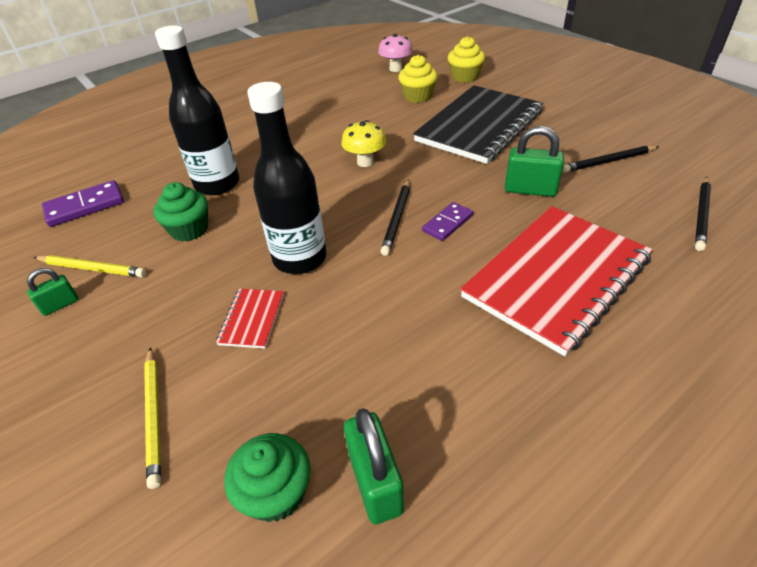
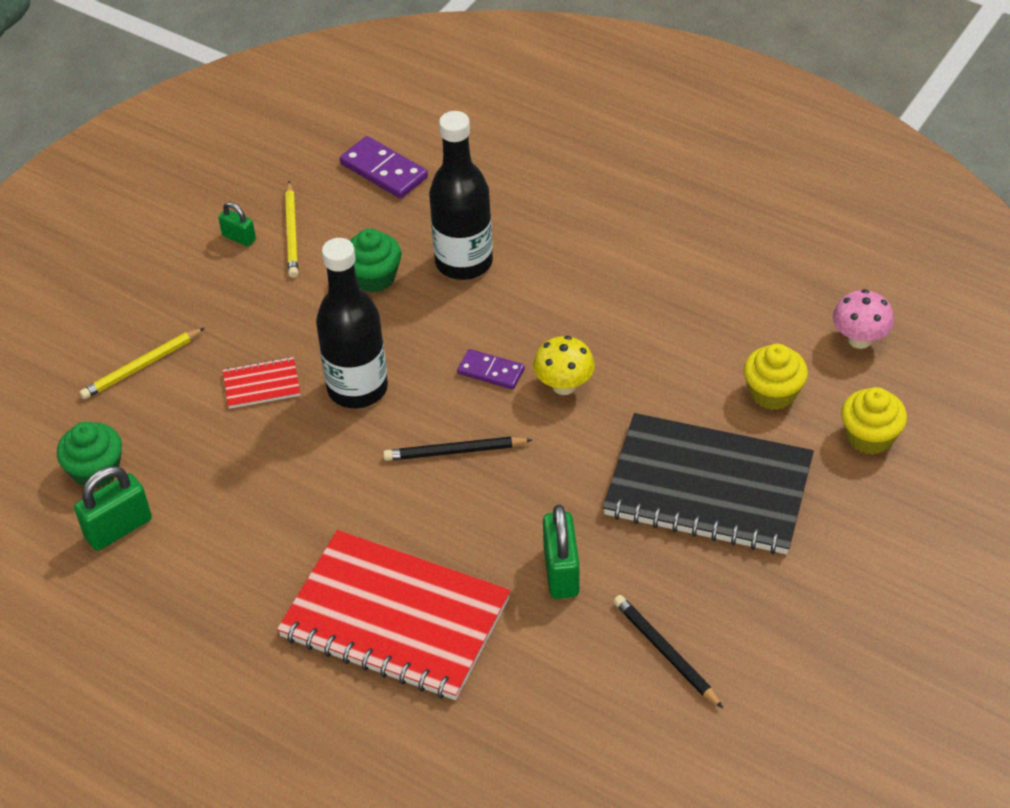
camera: 70 degrees right, 5 degrees up
purple domino [422,202,473,241] -> purple domino moved to [457,349,525,390]
black pencil [695,177,711,251] -> none

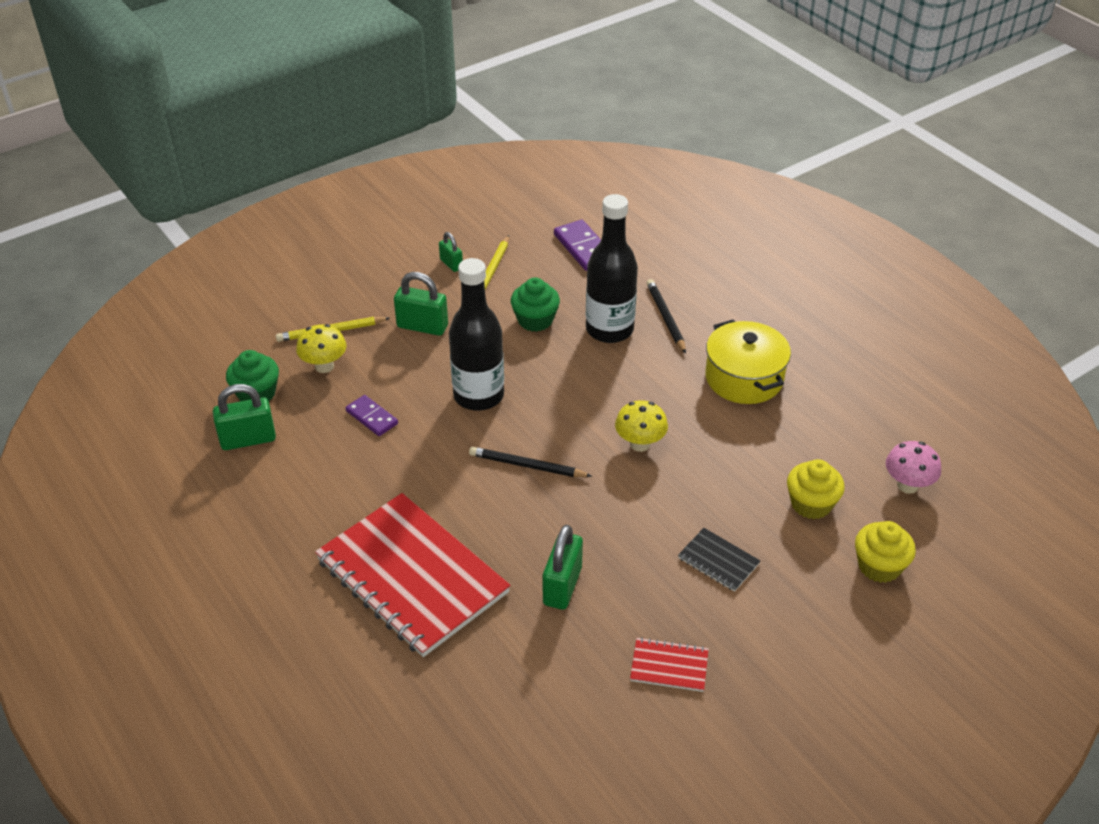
camera: 20 degrees right, 5 degrees down
red notebook [222,357,300,409] -> red notebook moved to [630,637,709,692]
purple domino [457,349,525,390] -> purple domino moved to [346,395,398,436]
black notebook [603,413,814,554] -> black notebook [678,528,760,592], size x0.41
black pencil [613,595,723,708] -> black pencil moved to [647,279,686,354]
none -> yellow mushroom [296,324,346,373]
none -> green padlock [394,272,448,336]
none -> yellow pot [706,319,791,404]

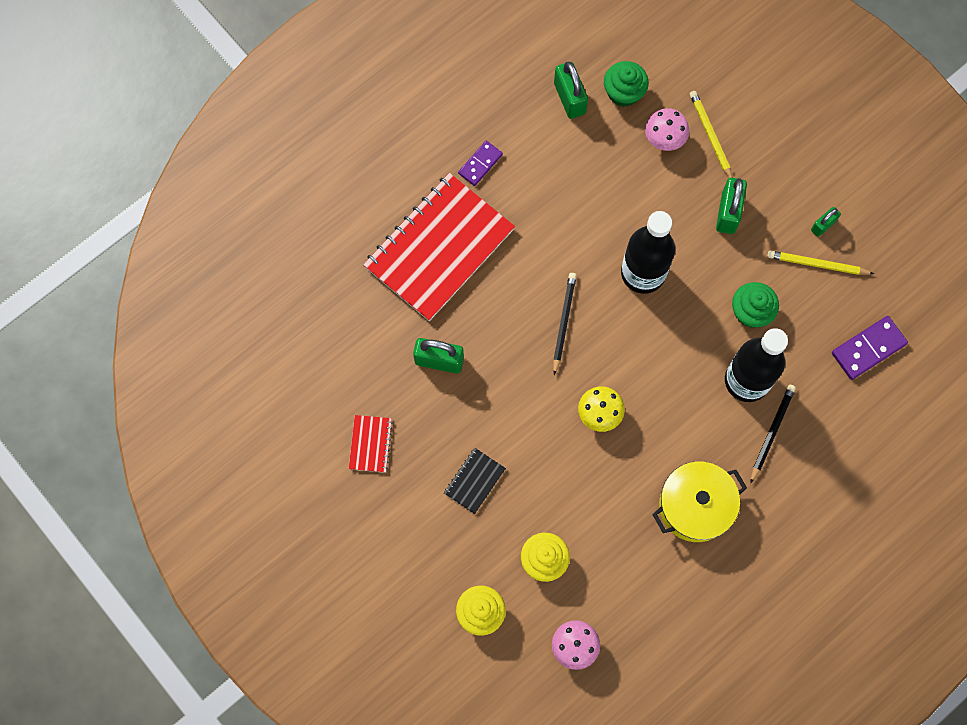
camera: 85 degrees right, 30 degrees up
yellow mushroom [296,324,346,373] -> pink mushroom [645,108,689,151]
purple domino [346,395,398,436] -> purple domino moved to [458,141,503,186]
black pencil [647,279,686,354] -> black pencil turned 45 degrees counterclockwise [750,385,796,484]

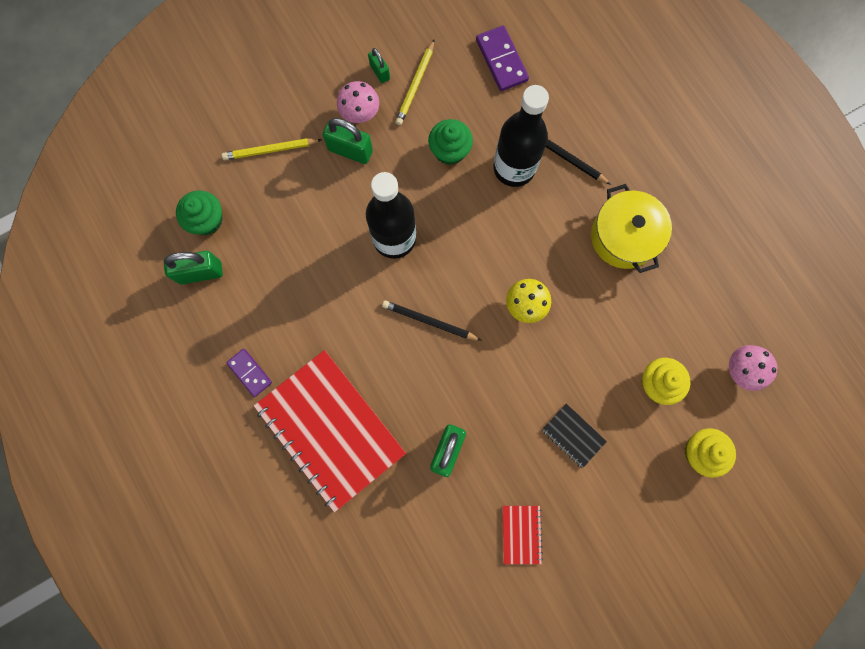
camera: 80 degrees left, 5 degrees up
red notebook [349,415,393,473] -> red notebook turned 75 degrees clockwise [503,506,543,564]
pink mushroom [645,108,689,151] -> pink mushroom moved to [337,81,379,123]

